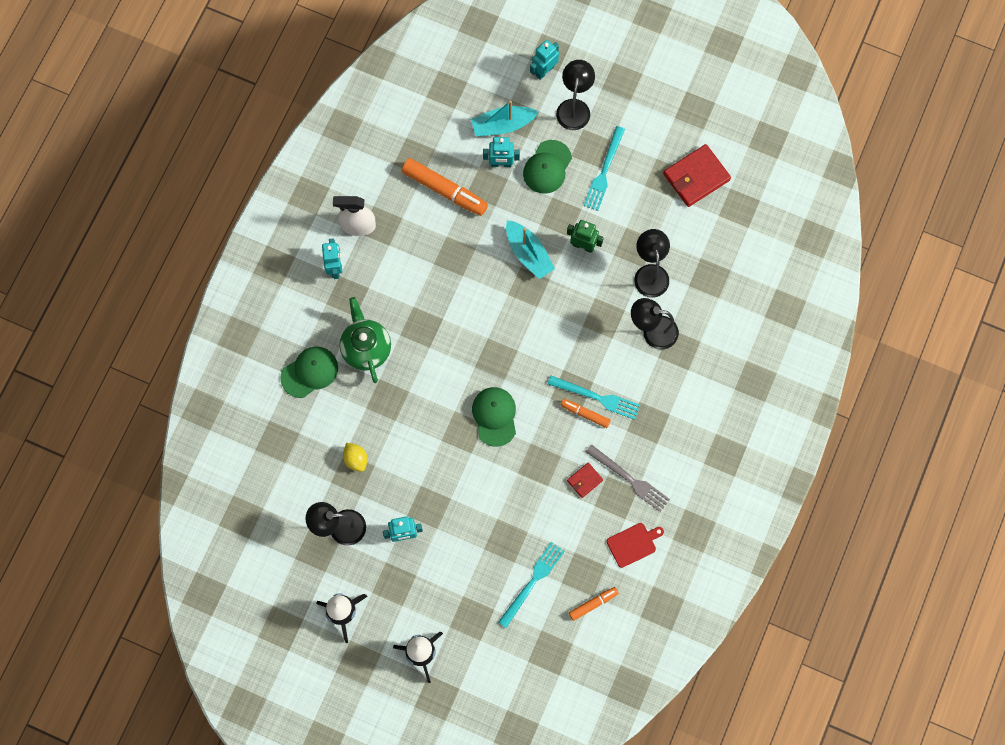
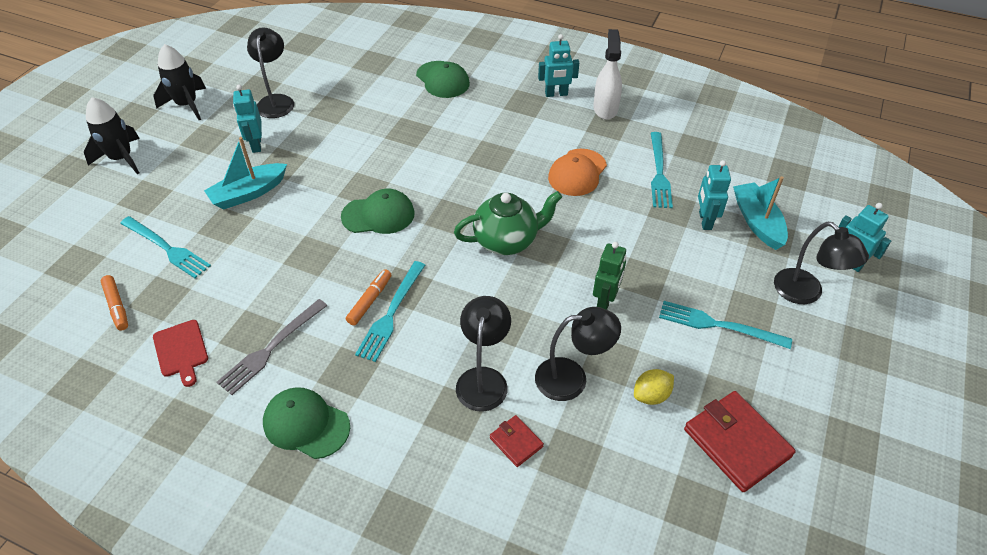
camera: 90 degrees right, 25 degrees down
green teapot [340,297,391,383] -> green teapot moved to [454,191,562,255]
yellow lemon [343,443,367,472] -> yellow lemon moved to [634,369,674,405]
orange marker [402,158,488,216] -> turquoise fork [651,132,673,208]
turquoise boat [506,220,555,279] -> turquoise boat moved to [204,137,287,209]
green cap [523,140,572,194] -> green cap moved to [263,387,350,459]
black lamp [556,60,595,130] -> black lamp turned 45 degrees clockwise [774,222,869,304]
red wallet [567,463,603,498] -> red wallet moved to [490,415,544,467]
none -> orange cap [548,149,607,196]

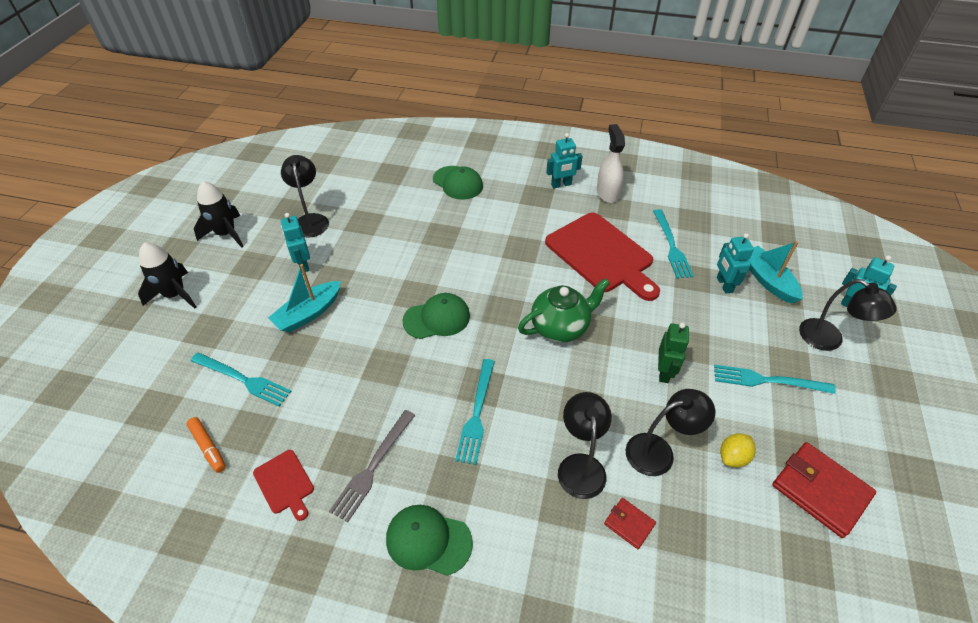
camera: 10 degrees left, 0 degrees up
orange marker [346,269,391,325] -> none
orange cap [548,149,607,196] -> red cutting board [545,213,660,301]

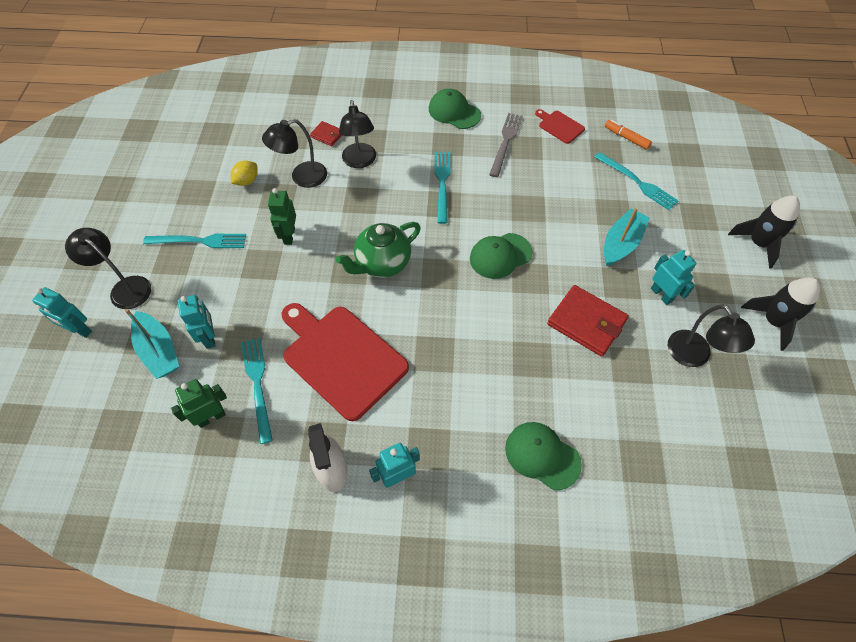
camera: 170 degrees right, 10 degrees up
turquoise fork [191,352,292,406] -> turquoise fork turned 150 degrees counterclockwise [595,152,679,210]
green cap [386,505,473,576] -> green cap turned 150 degrees counterclockwise [429,89,481,129]
red wallet [772,442,876,538] -> red wallet moved to [547,285,629,357]
none -> green robot [171,379,227,428]

